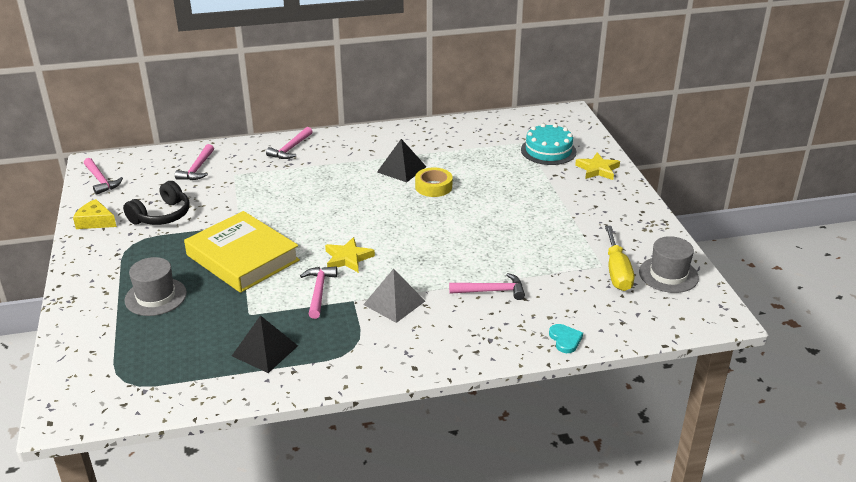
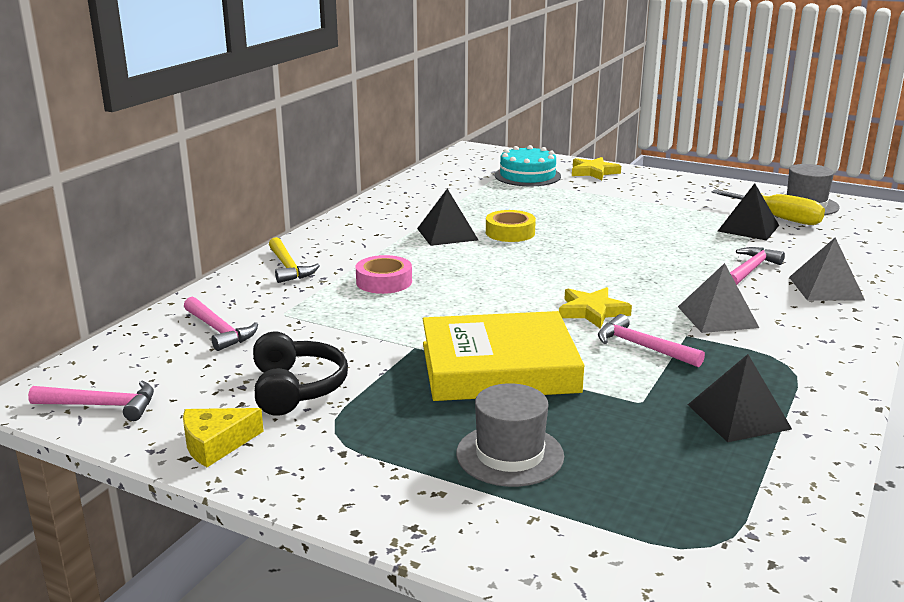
camera: 50 degrees left, 10 degrees down
pink hammer [266,127,313,159] -> yellow hammer [269,237,320,283]
turquoise heart [549,324,583,353] -> none
none -> pink tape [356,255,412,294]
none -> black pyramid [718,183,779,241]
none -> grey pyramid [789,237,865,301]

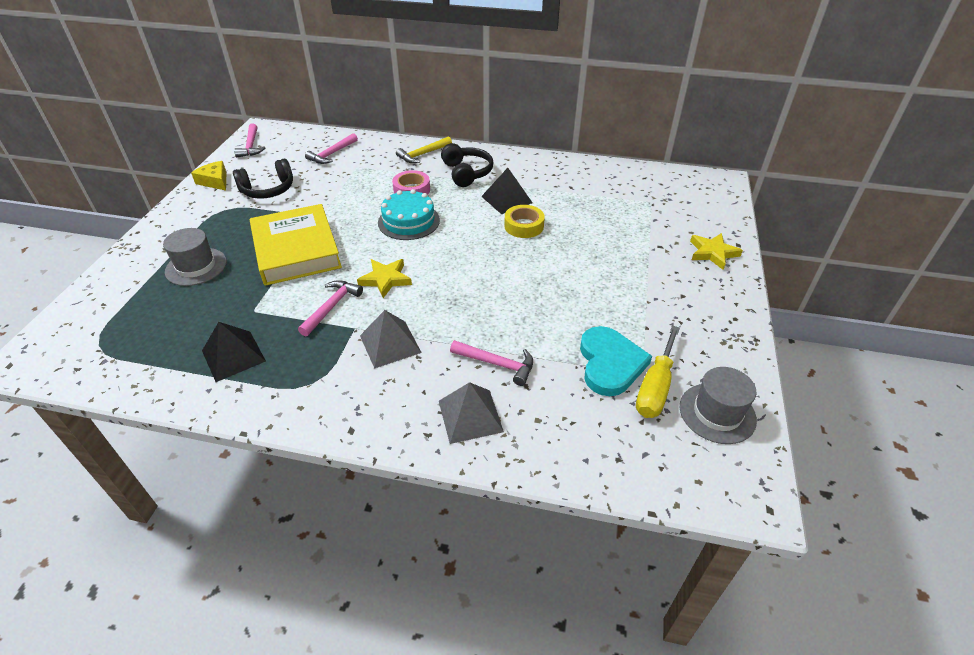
camera: 75 degrees right, 20 degrees up
turquoise cake [495,145,561,186] -> turquoise cake moved to [378,189,440,240]
black pyramid [718,183,779,241] -> turquoise heart [580,326,652,396]
none -> black headphones [441,143,494,187]

